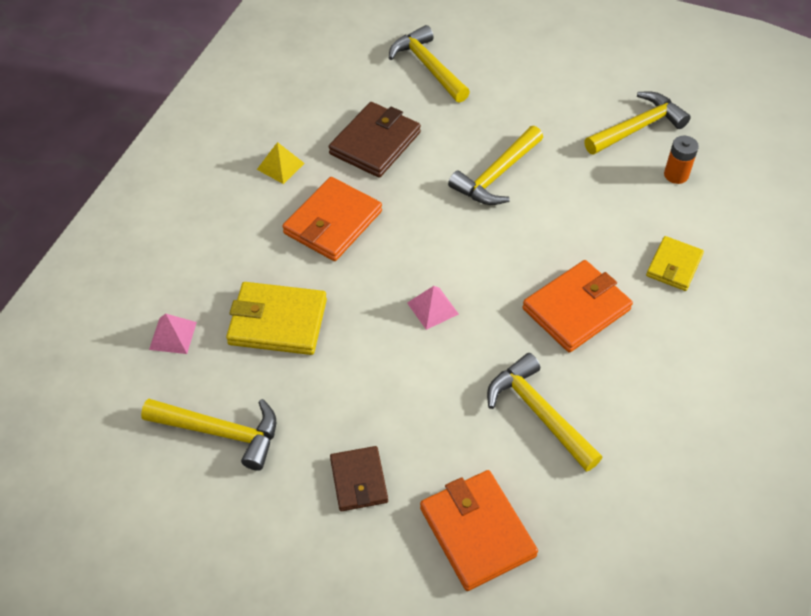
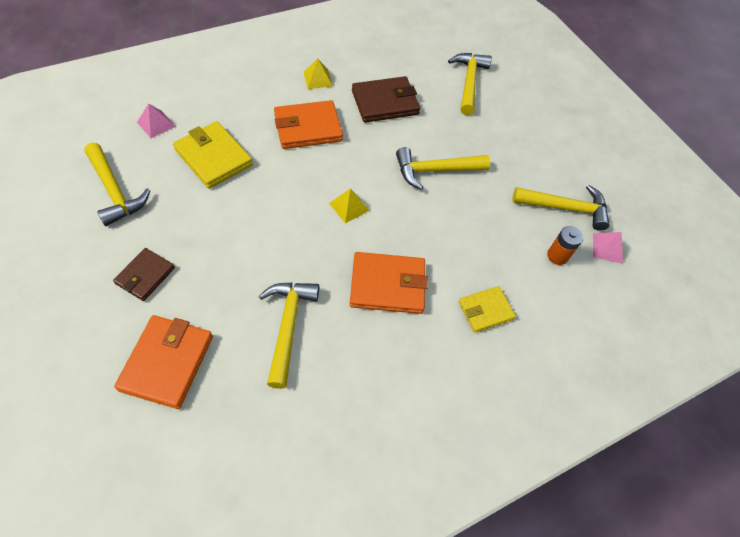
camera: 35 degrees right, 5 degrees up
pink pyramid [407,286,459,330] -> pink pyramid moved to [593,232,623,264]
none -> yellow pyramid [329,189,370,223]

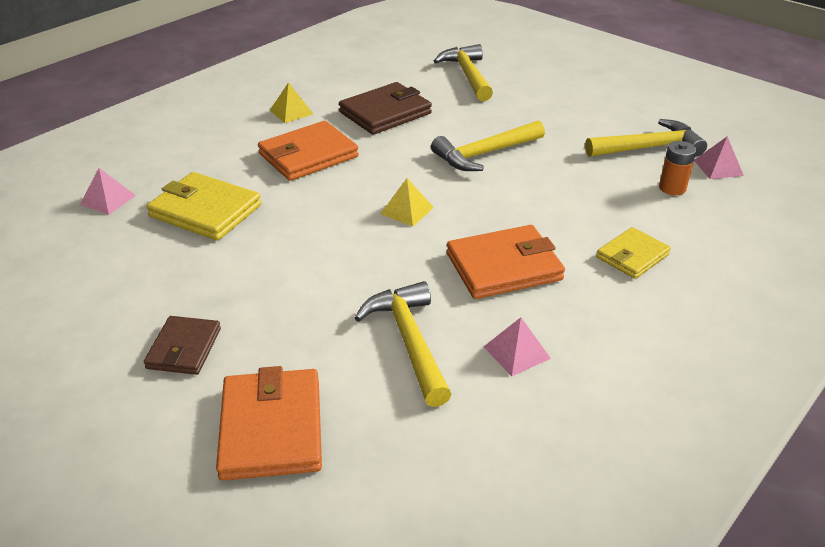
camera: 15 degrees left, 20 degrees down
yellow hammer [84,143,151,226] -> none
none -> pink pyramid [484,317,551,376]

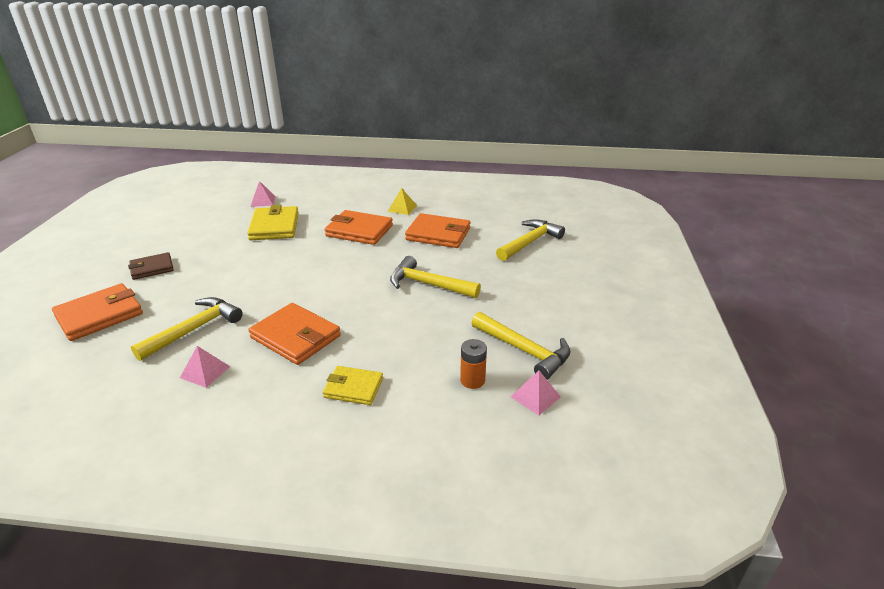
camera: 55 degrees right, 5 degrees down
brown wallet [339,82,432,135] -> orange wallet [405,213,471,248]
yellow pyramid [381,178,434,226] -> none

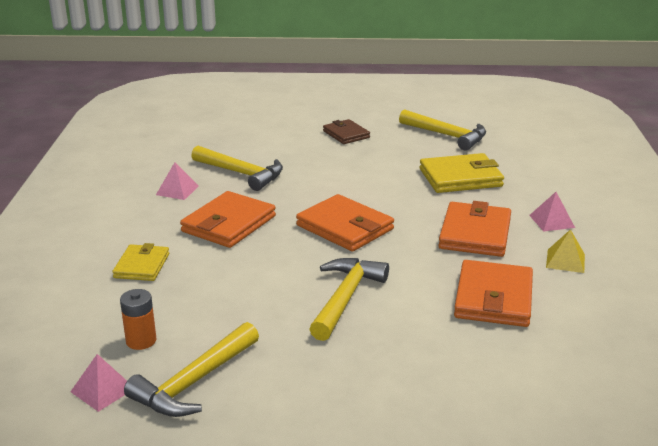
camera: 85 degrees right, 5 degrees down
orange wallet [52,283,143,341] -> orange wallet moved to [296,194,394,252]
pink pyramid [251,181,276,207] -> pink pyramid moved to [529,192,575,232]
yellow hammer [496,219,565,261] -> yellow hammer moved to [399,109,486,151]

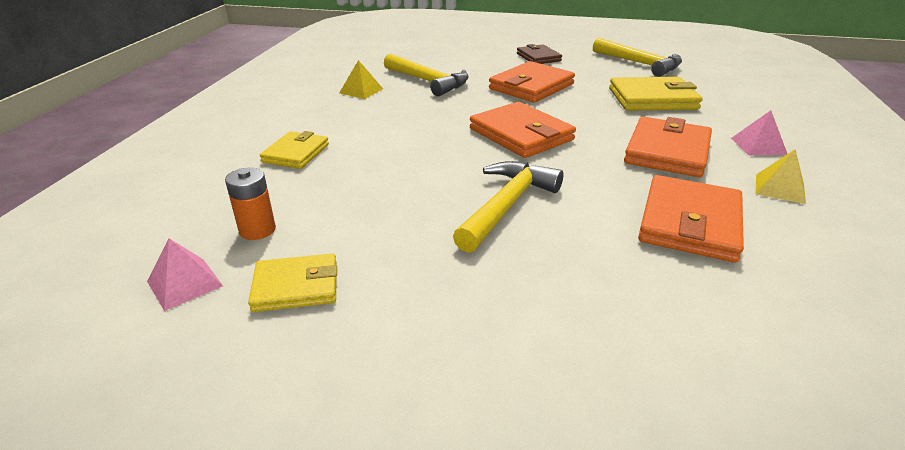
camera: 10 degrees right, 5 degrees up
yellow hammer [124,322,259,417] -> yellow wallet [248,253,337,312]
pink pyramid [156,162,199,200] -> yellow pyramid [339,60,383,99]
orange wallet [180,191,276,248] -> orange wallet moved to [489,61,575,102]

